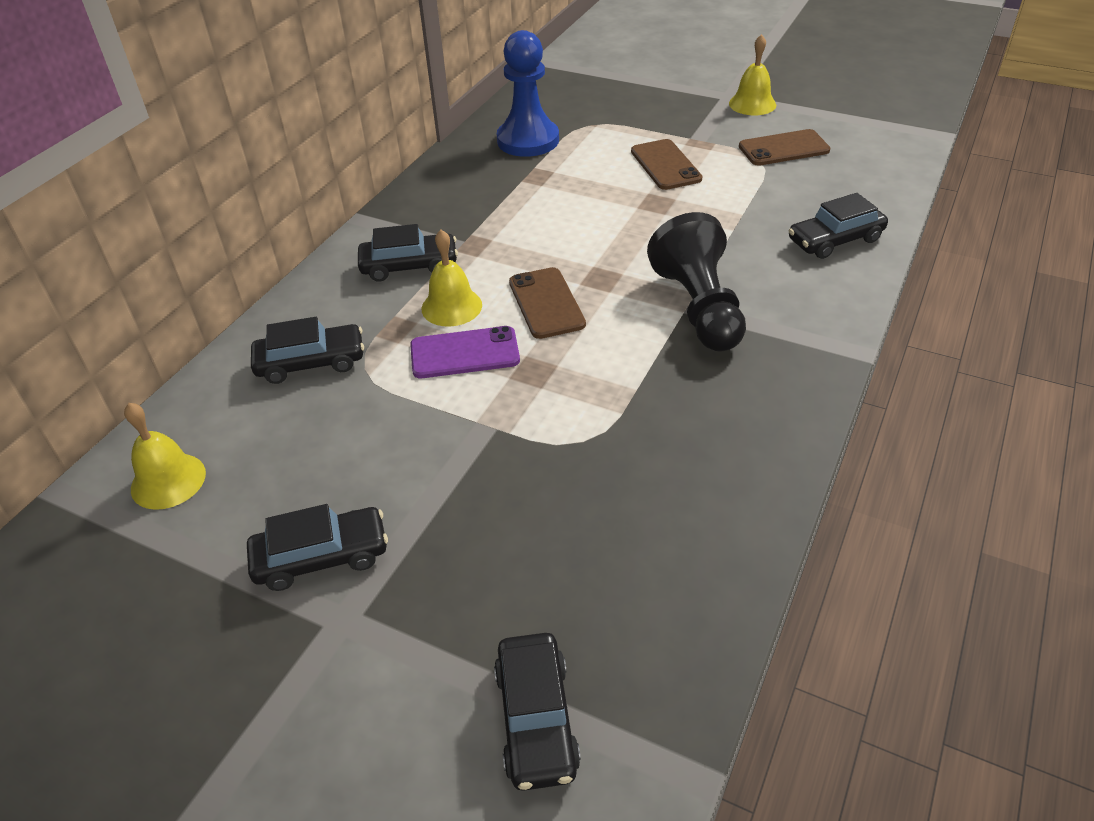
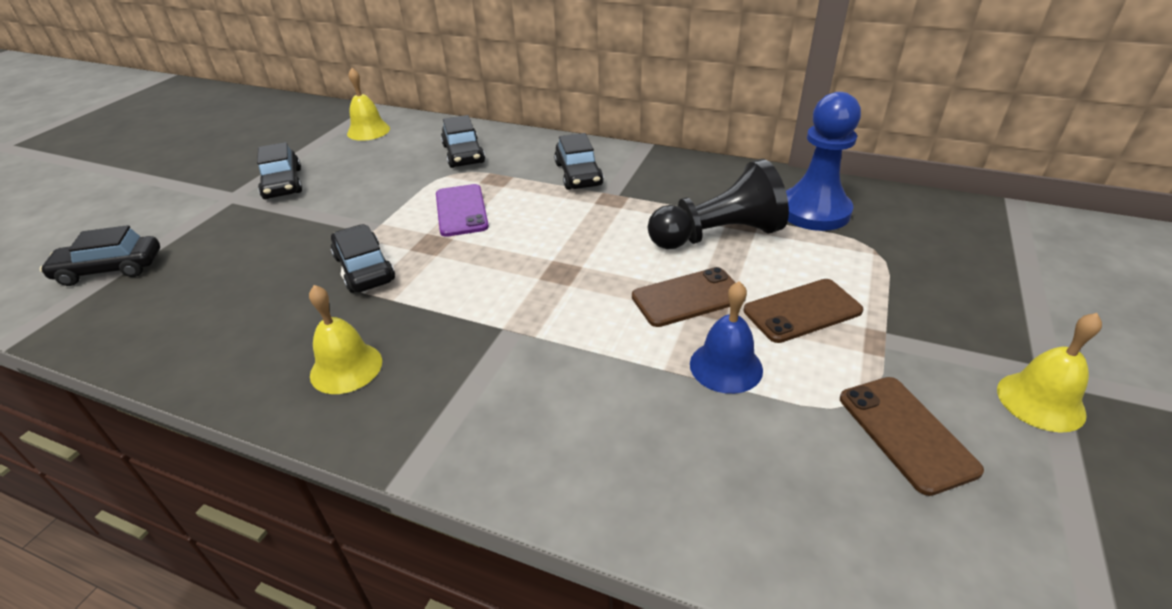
camera: 85 degrees right, 5 degrees down
yellow bell [422,230,482,327] -> yellow bell moved to [309,285,382,394]
brown phone [509,267,586,339] -> brown phone moved to [632,267,746,327]
black pawn [647,212,746,351] -> black pawn moved to [648,159,789,249]
black car [788,193,888,259] -> black car moved to [331,224,395,293]
none -> blue bell [690,281,763,394]

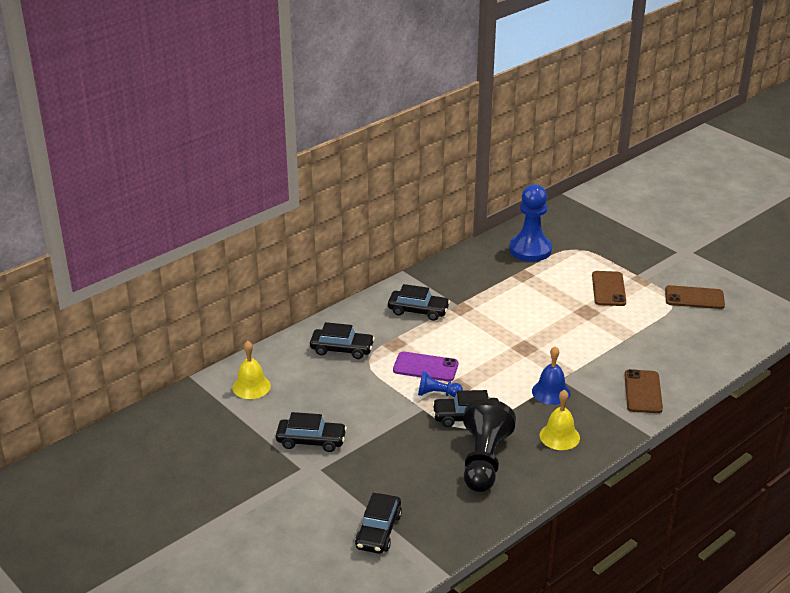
camera: 65 degrees left, 5 degrees down
brown phone [632,267,746,327] -> brown phone moved to [624,369,663,413]
black pawn [648,159,789,249] -> black pawn moved to [463,399,516,492]
blue bell [690,281,763,394] -> blue bell moved to [532,346,571,405]
yellow bell [997,313,1102,433] -> none
none -> blue pawn [418,371,463,397]

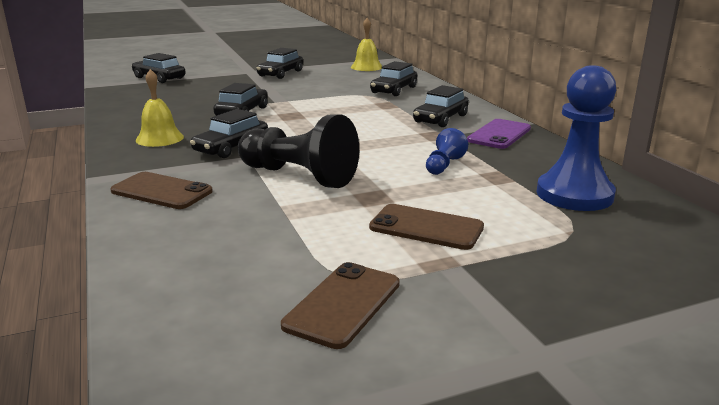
camera: 110 degrees right, 10 degrees down
purple phone [393,352,458,381] -> purple phone moved to [467,119,531,149]
blue pawn [418,371,463,397] -> blue pawn moved to [426,128,468,175]
black pawn [463,399,516,492] -> black pawn moved to [238,115,359,188]
blue bell [532,346,571,405] -> black car [190,109,268,158]

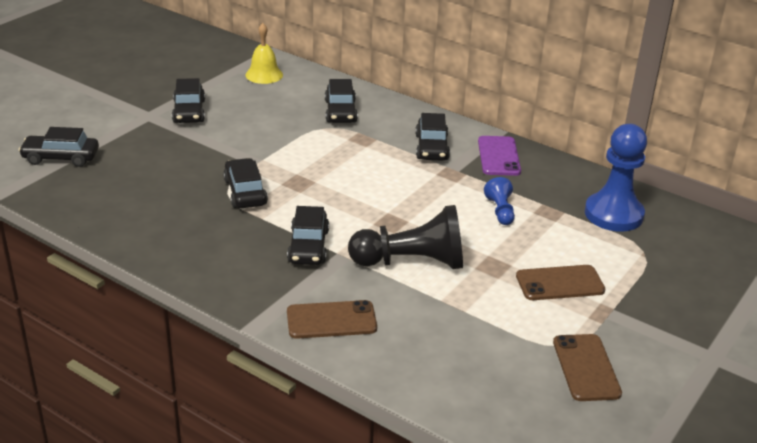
camera: 35 degrees left, 10 degrees up
yellow bell [136,69,184,147] -> none

